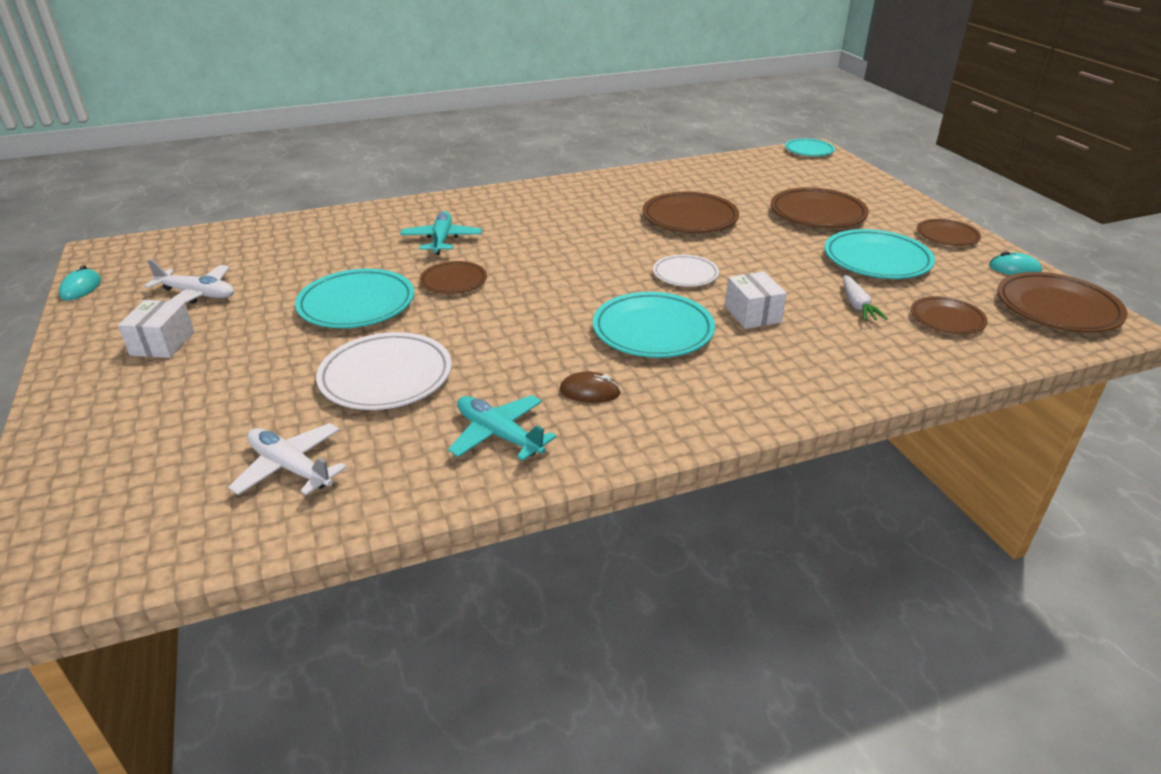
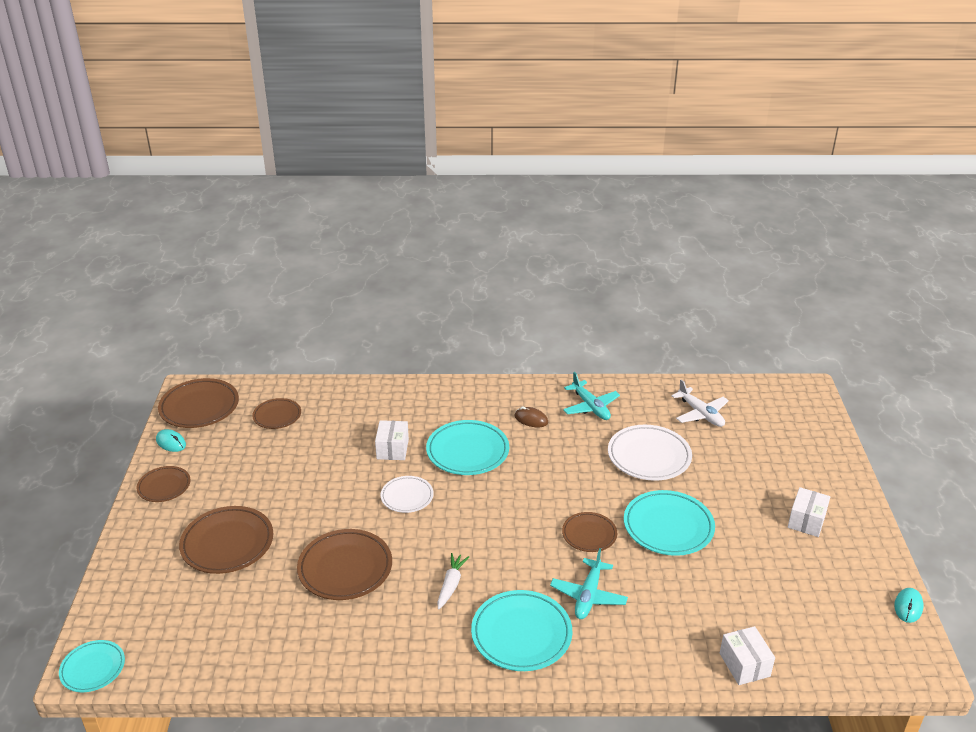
camera: 160 degrees left, 0 degrees up
white plane [144,260,234,304] -> none
turquoise plate [824,229,935,279] -> turquoise plate moved to [471,590,572,671]
white carrot [843,275,888,321] -> white carrot moved to [437,553,469,609]
none -> white box [720,626,775,685]

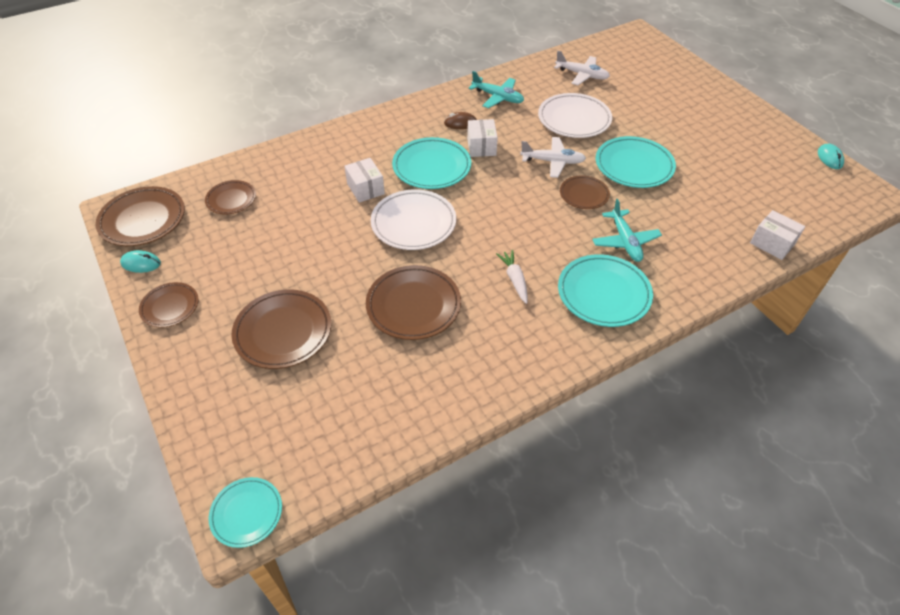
camera: 30 degrees left, 15 degrees up
white plate [381,476,434,513] -> white plate [371,189,456,250], size x1.65
white box [788,487,830,537] -> white box moved to [467,119,498,157]
none -> white plane [520,137,586,178]

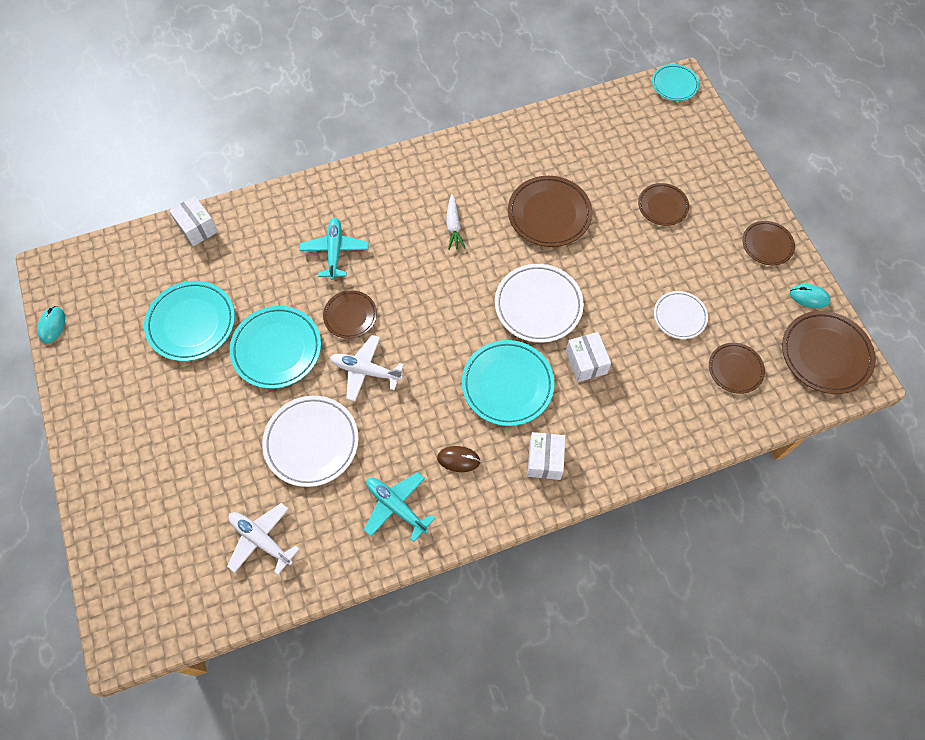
camera: 170 degrees left, 15 degrees up
brown plate [231,290,331,369] -> brown plate [638,183,689,226], size x0.60
white box [467,119,498,157] -> white box moved to [527,432,565,480]
turquoise plate [558,254,653,327] -> turquoise plate moved to [144,281,235,361]
none -> white plate [654,291,708,339]

